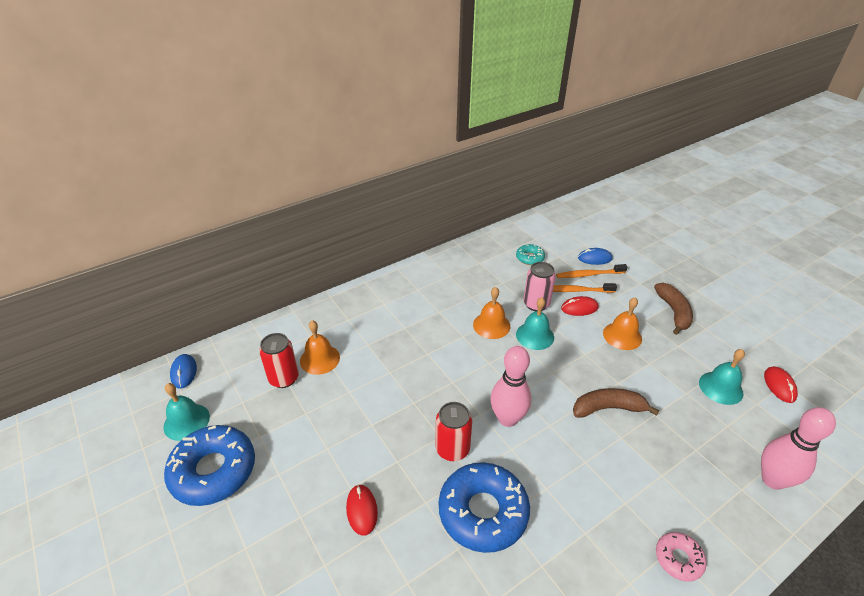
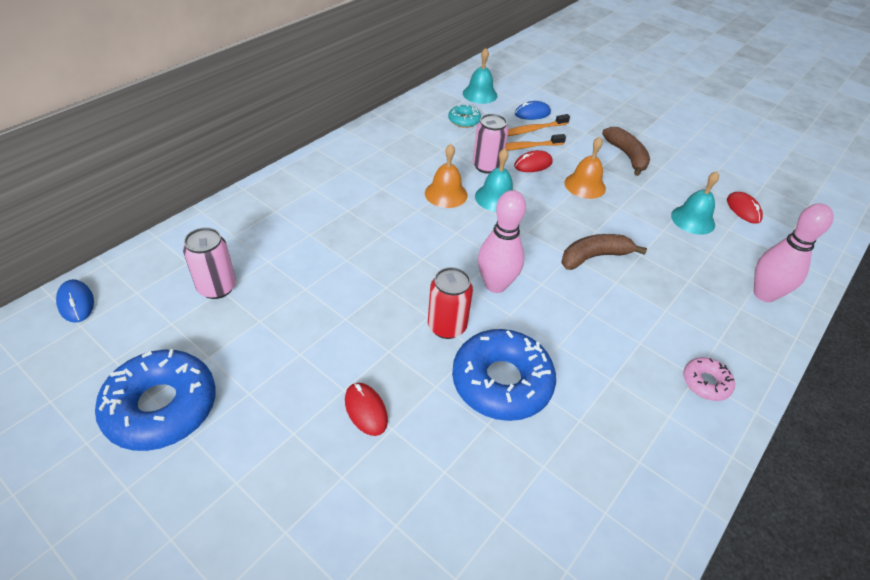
camera: 20 degrees left, 5 degrees up
turquoise bell [164,383,210,441] -> turquoise bell moved to [463,48,497,104]
red can [259,333,299,388] -> pink can [183,227,236,299]
orange bell [300,320,340,375] -> none

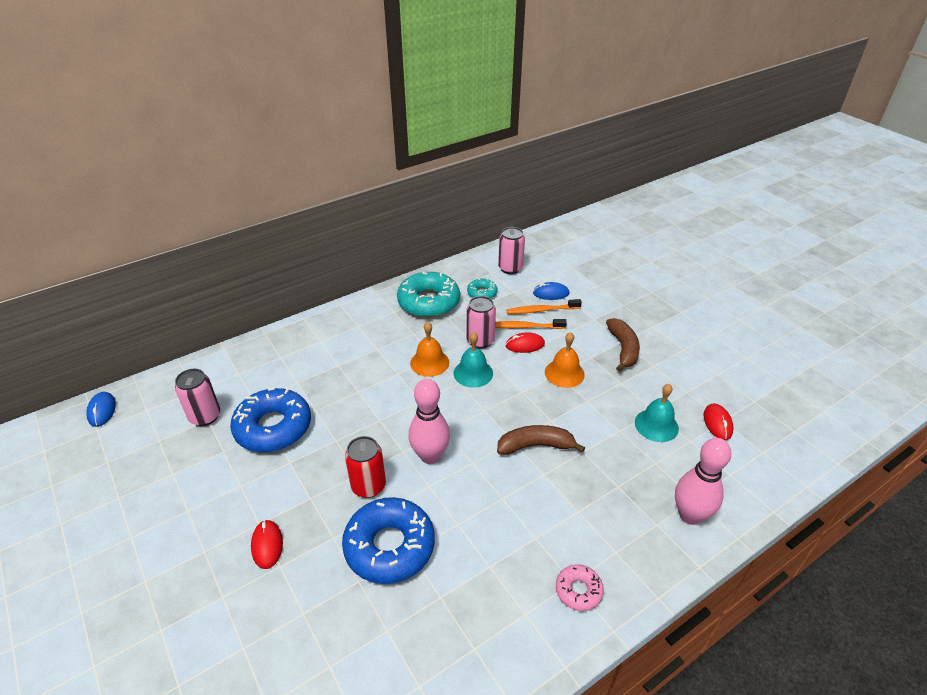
camera: 20 degrees right, 5 degrees down
blue donut [95,349,216,451] -> blue donut moved to [230,388,311,452]
turquoise bell [463,48,497,104] -> pink can [498,227,525,274]
none -> turquoise donut [397,272,460,318]

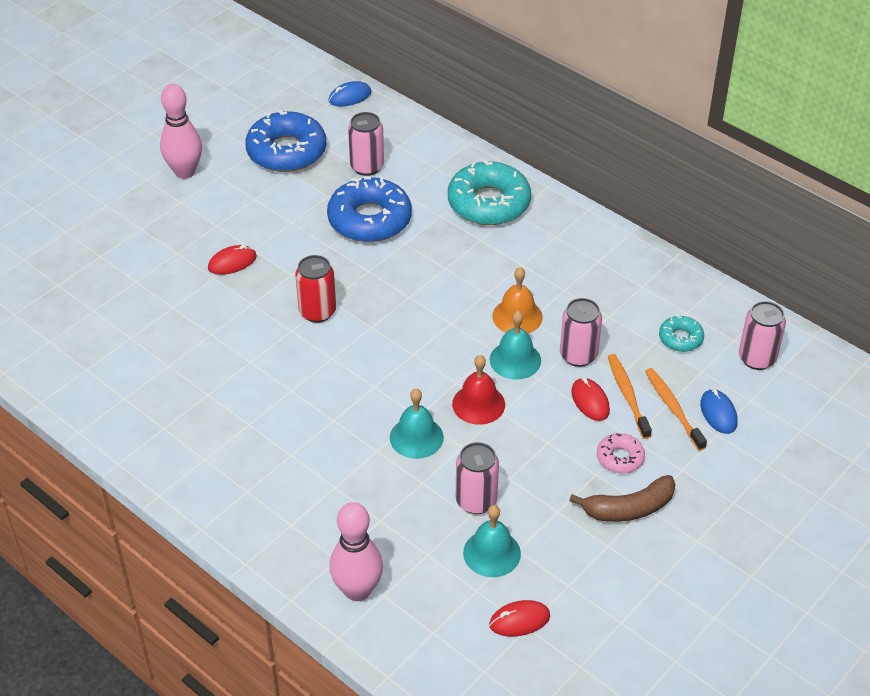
camera: 75 degrees right, 5 degrees up
blue donut [342,497,435,584] -> blue donut moved to [245,110,327,172]
turquoise donut [397,272,460,318] -> turquoise donut moved to [448,160,531,225]
pink bowling pin [409,379,450,464] -> pink bowling pin moved to [160,84,202,179]
brown banana [497,425,585,455] -> turquoise bell [390,389,444,459]
orange bell [545,332,585,388] -> none
pink donut [556,564,604,611] -> pink donut moved to [597,433,645,474]
none -> red bell [452,355,505,425]
none -> pink can [456,442,499,514]

